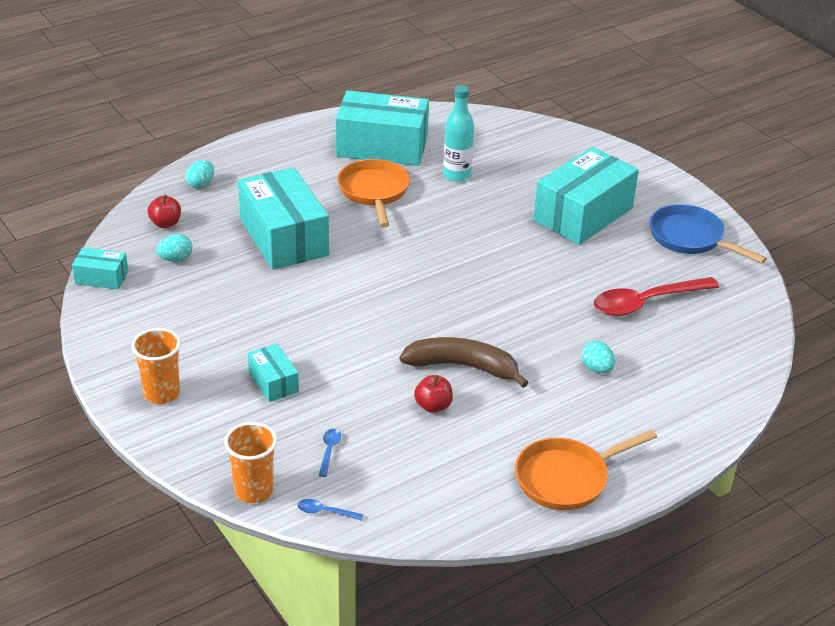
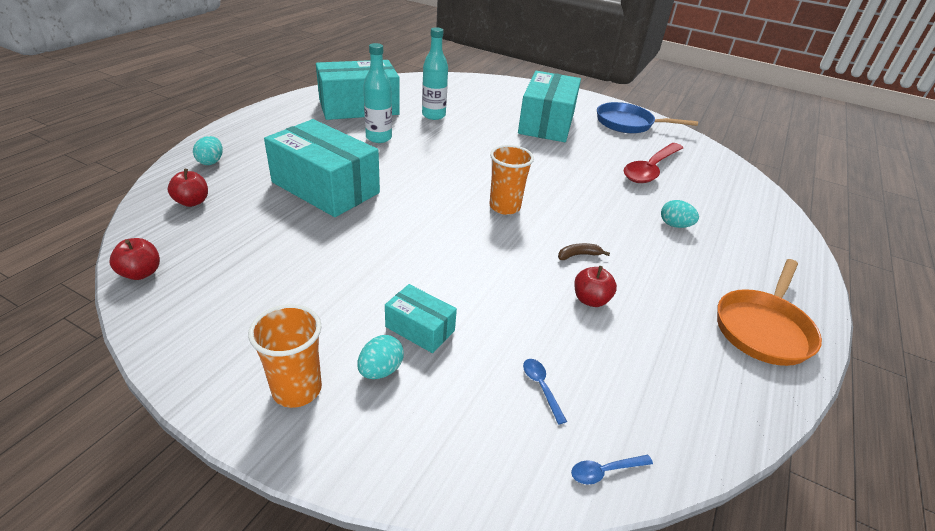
camera: 30 degrees left, 0 degrees up
turquoise box [72,247,128,290] -> red apple [109,238,160,280]
turquoise egg [156,234,193,262] -> turquoise egg moved to [358,335,404,379]
orange cup [224,422,277,503] -> orange cup moved to [489,145,534,215]
orange pan [337,159,410,227] -> turquoise bottle [363,43,392,143]
brown banana [400,337,529,388] -> brown banana [558,243,610,260], size x0.42

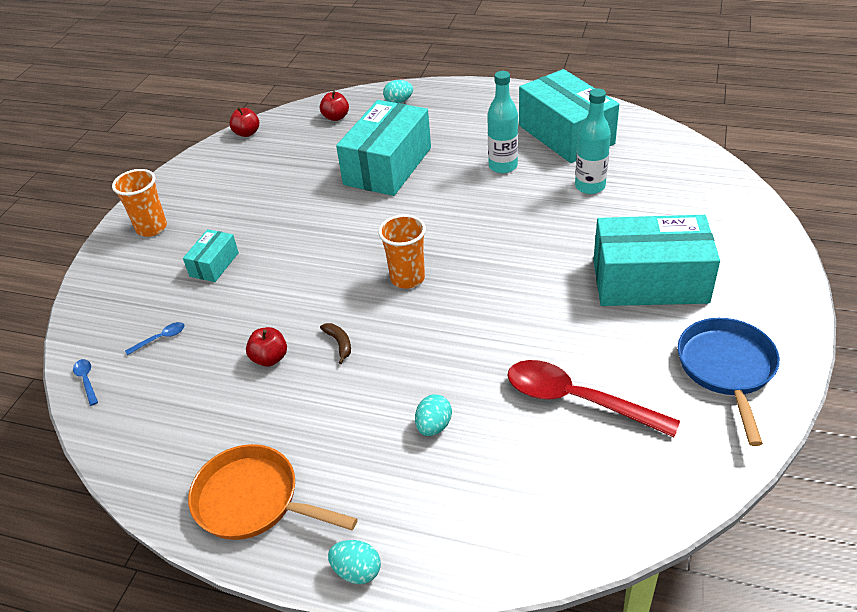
camera: 85 degrees right, 5 degrees up
turquoise egg [358,335,404,379] -> turquoise egg moved to [328,540,381,584]

